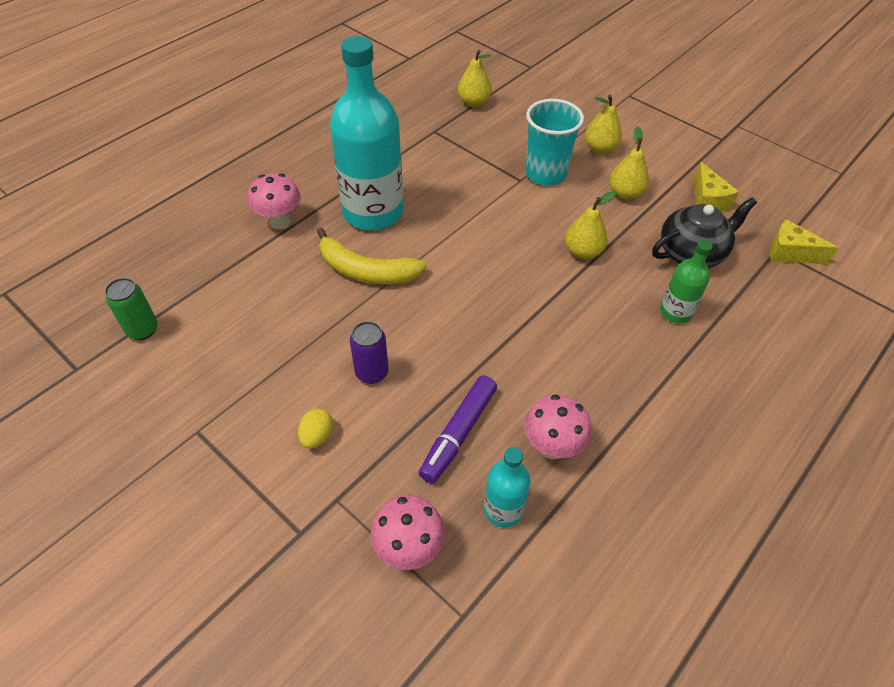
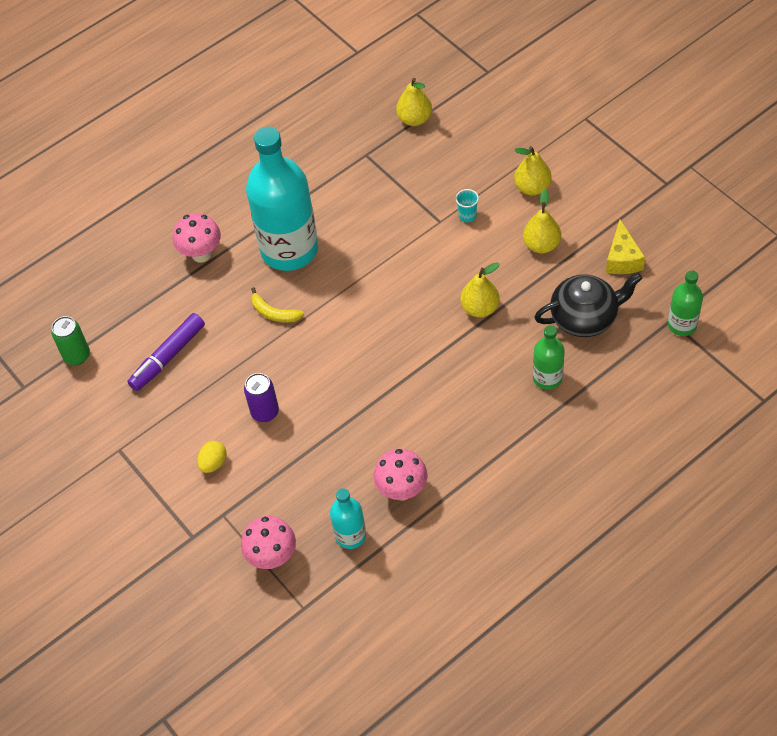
camera: 15 degrees right, 5 degrees up
yellow banana [316,227,427,285] -> yellow banana [251,287,304,323], size x0.56
purple marker [419,375,497,484] -> purple marker moved to [127,313,205,391]
turquoise cup [526,99,584,186] -> turquoise cup [456,189,479,222], size x0.42
yellow cheese [770,219,838,264] -> green bottle [668,270,703,336]

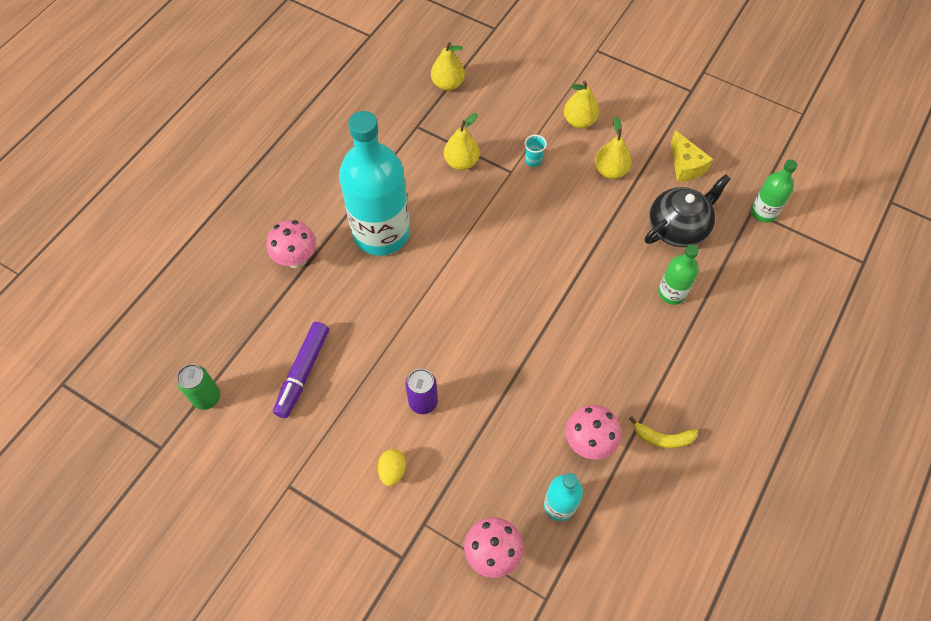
camera: 25 degrees left, 5 degrees up
yellow banana [251,287,304,323] -> yellow banana moved to [629,416,698,448]
yellow pear [460,262,500,318] -> yellow pear moved to [444,113,480,170]

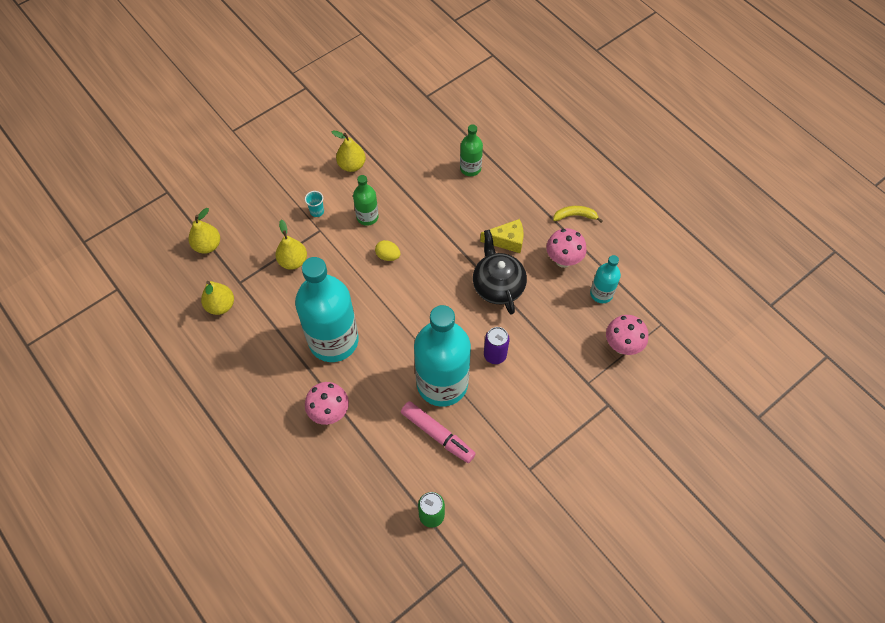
camera: 70 degrees left, 0 degrees up
purple marker [273,322,329,418] -> pink marker [401,401,476,463]
yellow egg [378,449,406,486] -> yellow egg moved to [375,240,400,261]
yellow pear [564,81,599,128] -> yellow pear moved to [201,281,234,315]
yellow banana [629,416,698,448] -> yellow banana turned 120 degrees counterclockwise [553,206,603,223]
black teapot [645,174,730,247] -> black teapot moved to [473,230,527,315]
yellow cheese [671,130,713,182] -> yellow cheese moved to [480,219,524,253]
green bottle [751,159,798,223] -> green bottle moved to [353,175,379,226]
none -> turquoise bottle [414,305,471,407]

